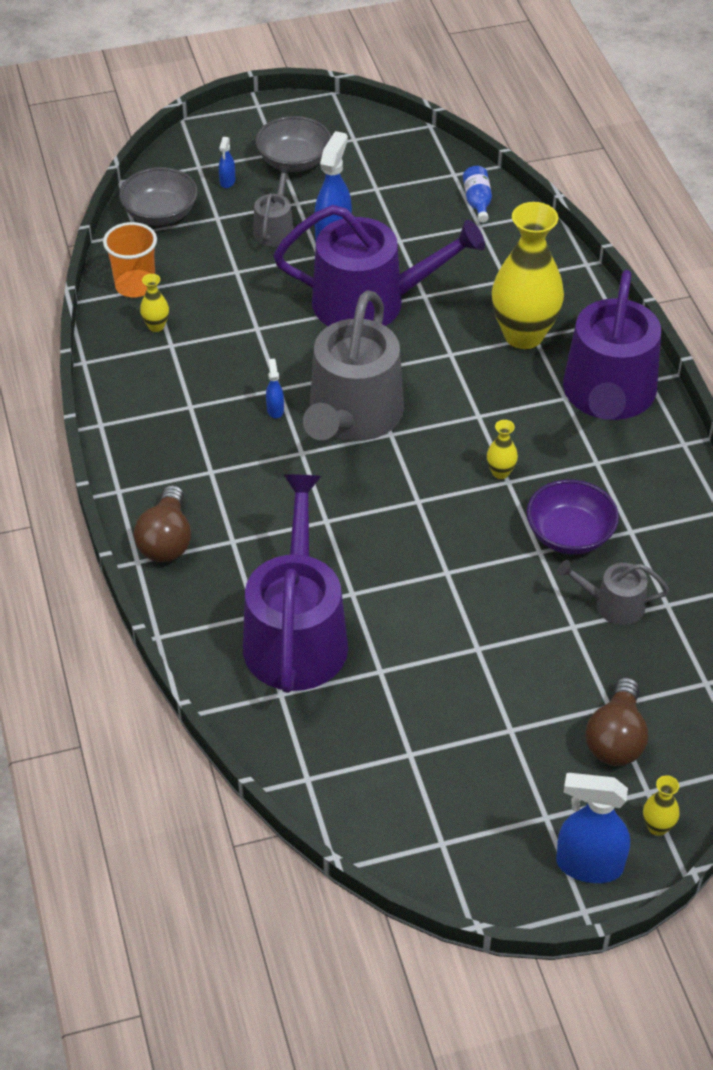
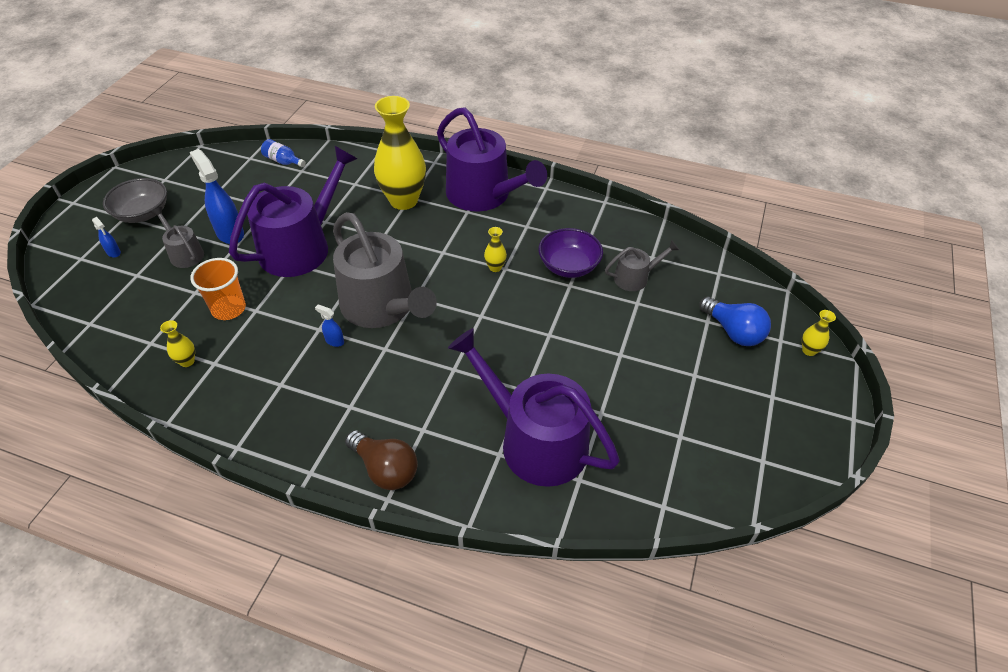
camera: 55 degrees left, 0 degrees up
orange cup [103,222,157,297] -> orange cup moved to [190,258,246,320]
grey bowl [119,167,198,226] -> none
blue spray bottle [556,773,630,883] -> none
grey watering can [557,560,670,625] -> grey watering can turned 150 degrees counterclockwise [605,240,679,291]
brown light bulb [585,677,648,766] -> blue light bulb [699,297,771,346]

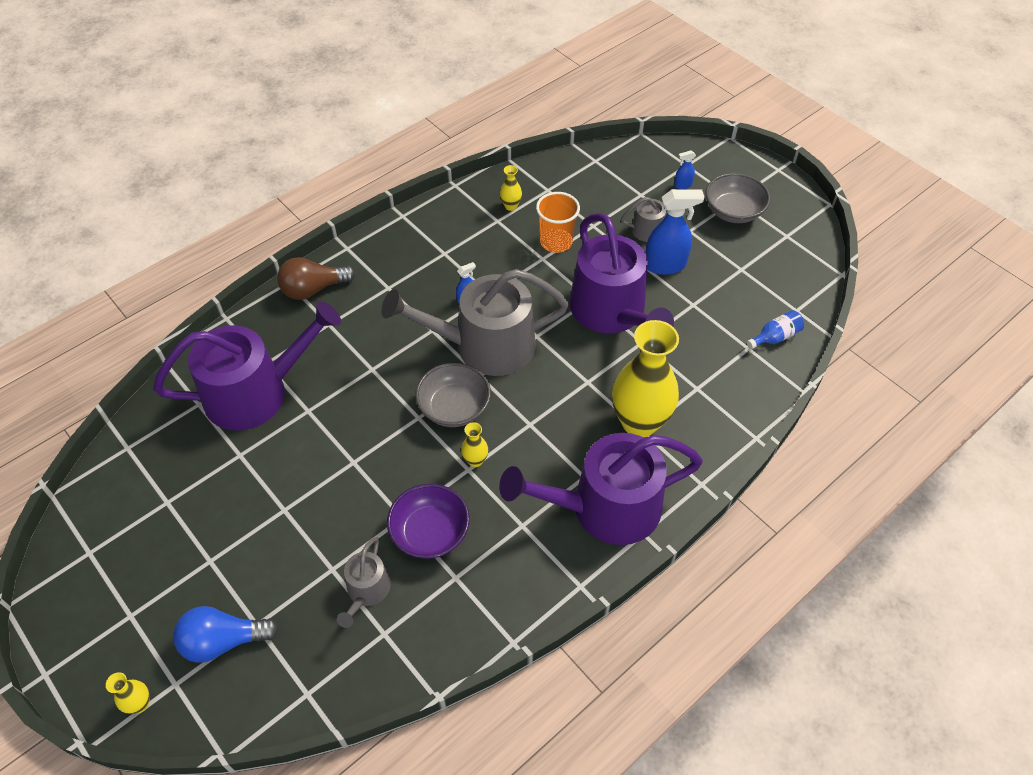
camera: 120 degrees right, 5 degrees up
none -> grey bowl [415,363,491,427]

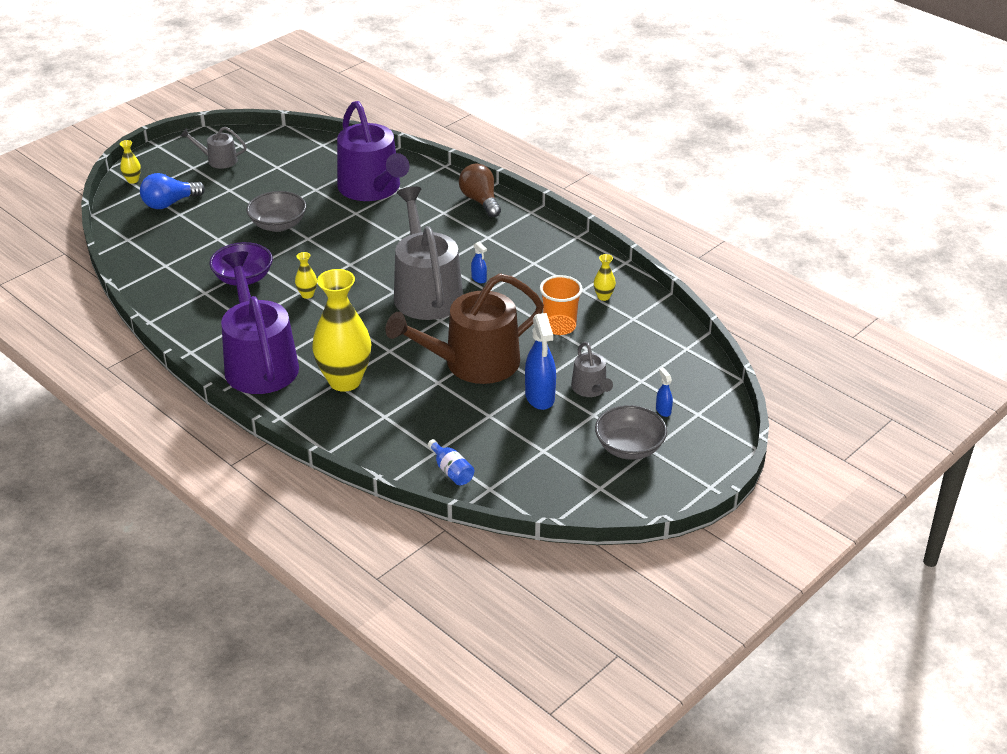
camera: 85 degrees right, 15 degrees down
blue light bulb [173,606,279,663] -> blue light bulb turned 105 degrees counterclockwise [140,173,205,209]
grey watering can [337,537,391,628] -> grey watering can moved to [180,127,247,169]
grey bowl [415,363,491,427] -> grey bowl moved to [246,191,306,232]
purple watering can [570,213,674,333] -> brown watering can [385,273,544,384]

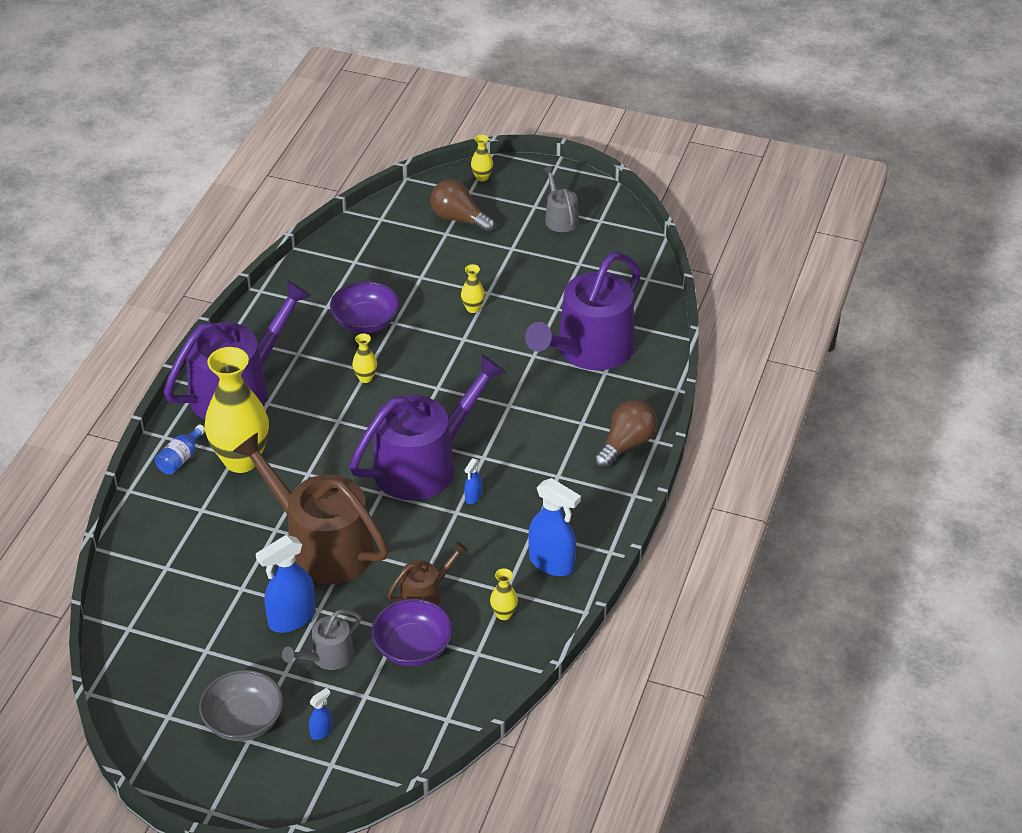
camera: 65 degrees right, 5 degrees up
blue light bulb [140,173,205,209] -> brown light bulb [430,179,495,234]
grey bowl [246,191,306,232] -> yellow vase [461,264,485,313]
grey watering can [394,186,463,320] -> purple watering can [349,355,506,501]
blue bottle [428,439,474,485] -> blue bottle moved to [155,425,205,475]
orange cup [540,275,583,335] -> brown watering can [387,541,468,605]
none -> purple bowl [371,599,453,666]
none -> blue spray bottle [528,478,581,576]

